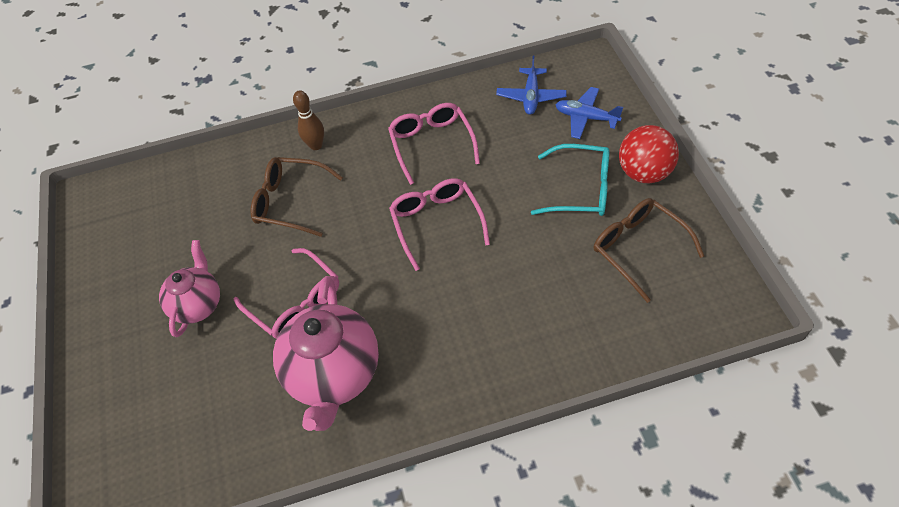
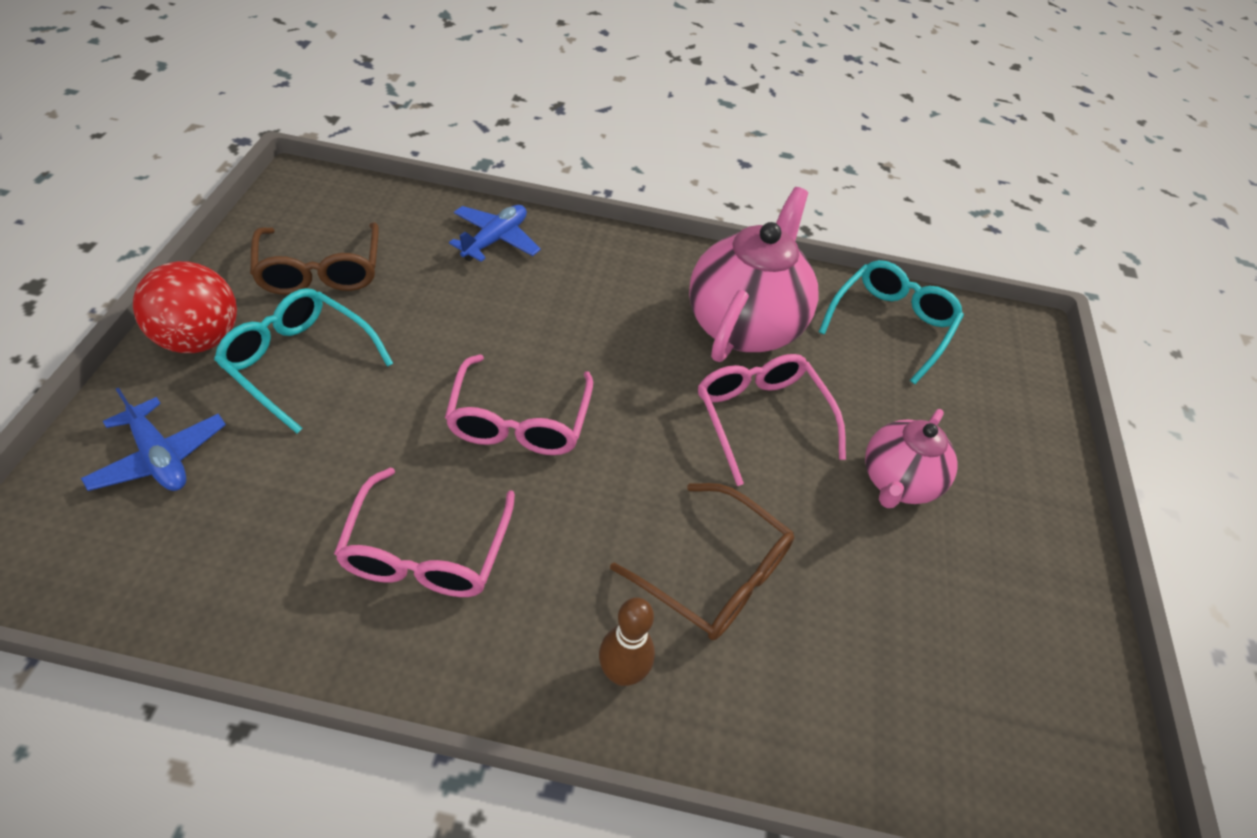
camera: 165 degrees left, 5 degrees down
blue plane [496,55,567,115] -> blue plane moved to [449,205,541,262]
none -> turquoise glasses [819,260,964,384]

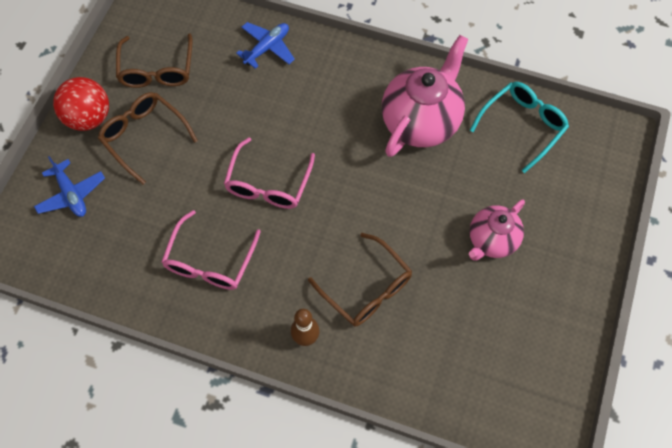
camera: 15 degrees right, 15 degrees up
turquoise glasses [214,288,394,433] -> brown glasses [98,92,198,185]
pink glasses [698,354,846,486] -> none

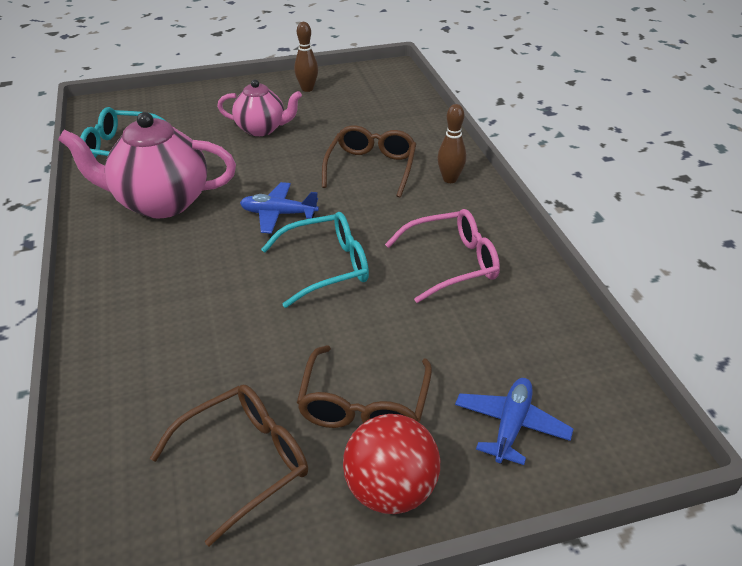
camera: 125 degrees left, 25 degrees down
pink glasses [224,138,315,209] -> turquoise glasses [261,212,369,308]
blue plane [236,22,295,69] -> blue plane moved to [240,182,319,234]
none -> brown bowling pin [294,22,318,92]

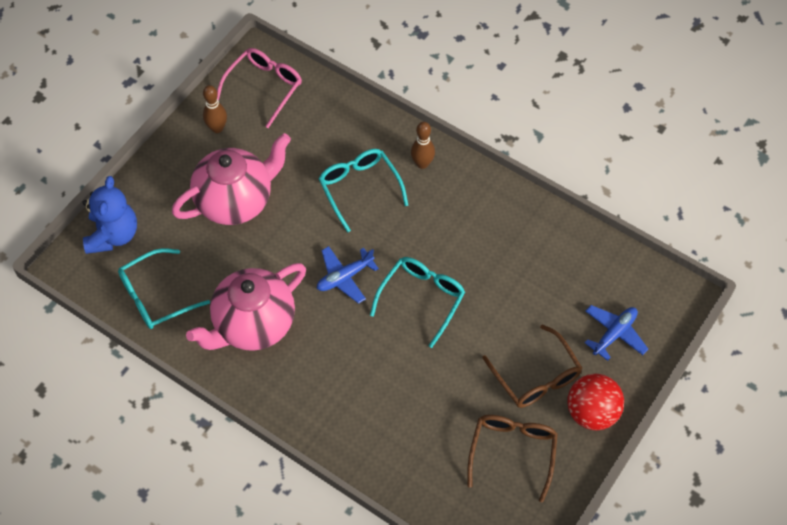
camera: 40 degrees left, 20 degrees up
pink teapot [217,80,302,136] -> pink teapot [172,133,291,225], size x1.64
brown glasses [322,125,416,198] -> turquoise glasses [319,149,408,233]
pink glasses [385,209,500,303] -> pink glasses moved to [217,48,302,128]
blue plane [455,378,574,465] -> blue plane turned 60 degrees clockwise [585,305,648,361]
none -> blue teddy bear [82,176,137,254]

